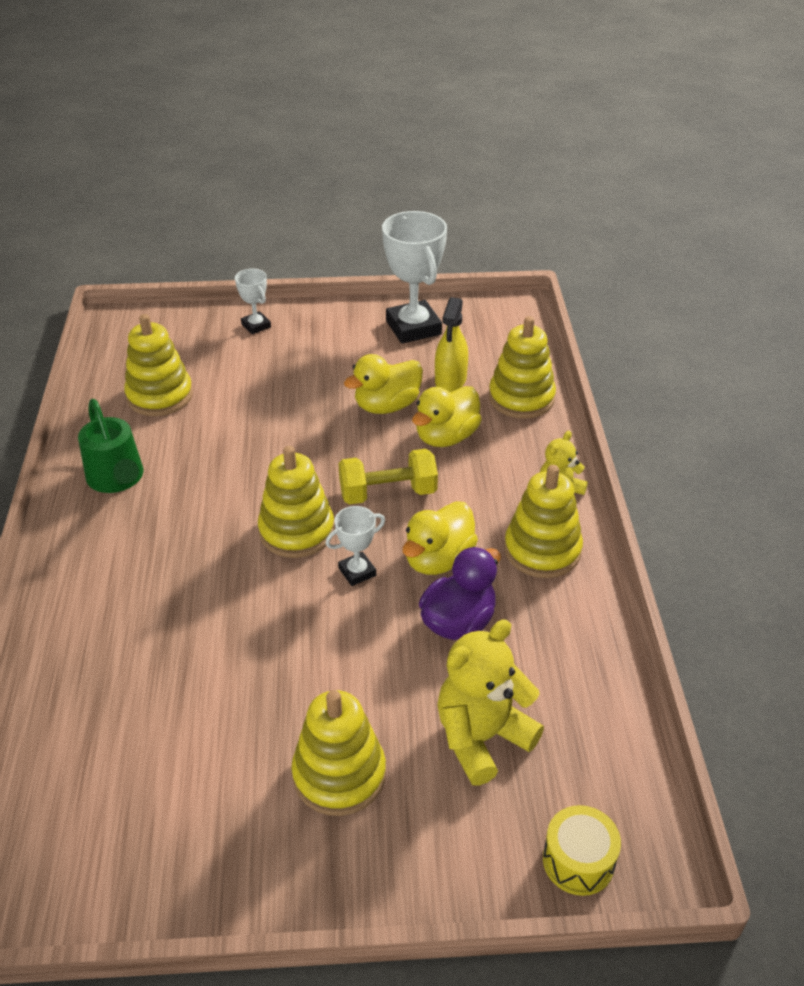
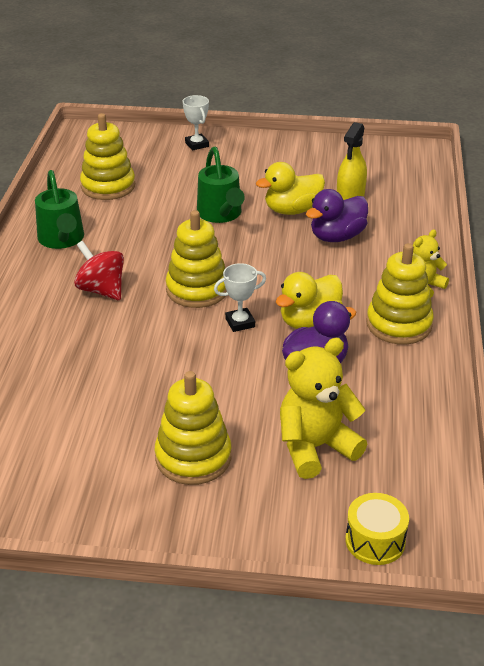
camera: 10 degrees right, 5 degrees down
yellow dumbbell [338,449,438,505] -> none
white trophy [382,211,447,344] -> none
yellow duck [412,386,482,447] -> purple duck [306,189,368,242]
yellow stacking toy [489,316,556,419] -> none
none -> red spinning top [74,241,124,300]
none -> green watering can [197,146,245,223]

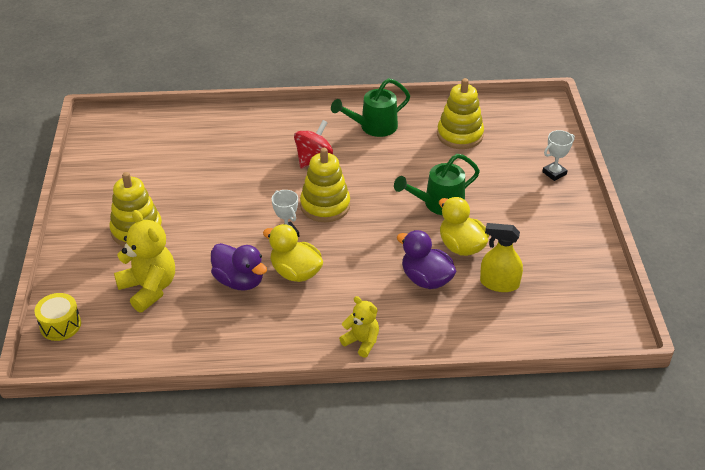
camera: 80 degrees right, 5 degrees up
yellow stacking toy [366,243,434,345] -> none

